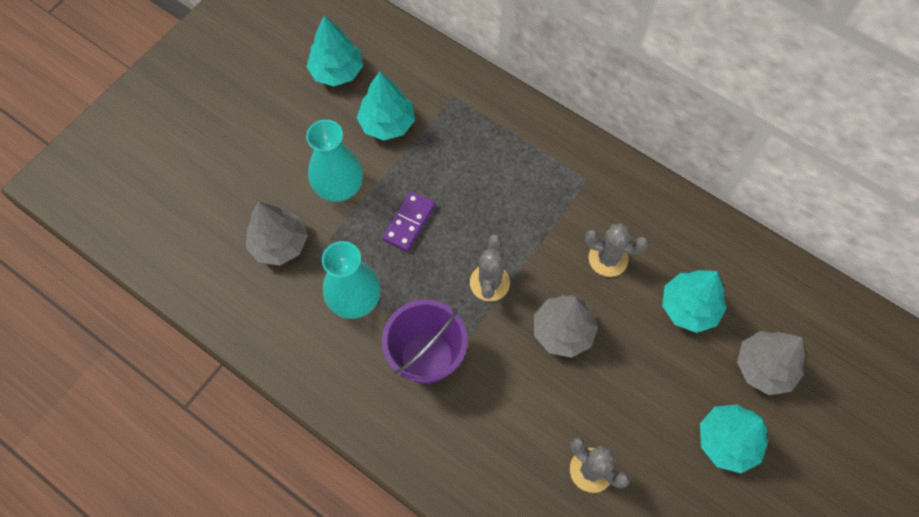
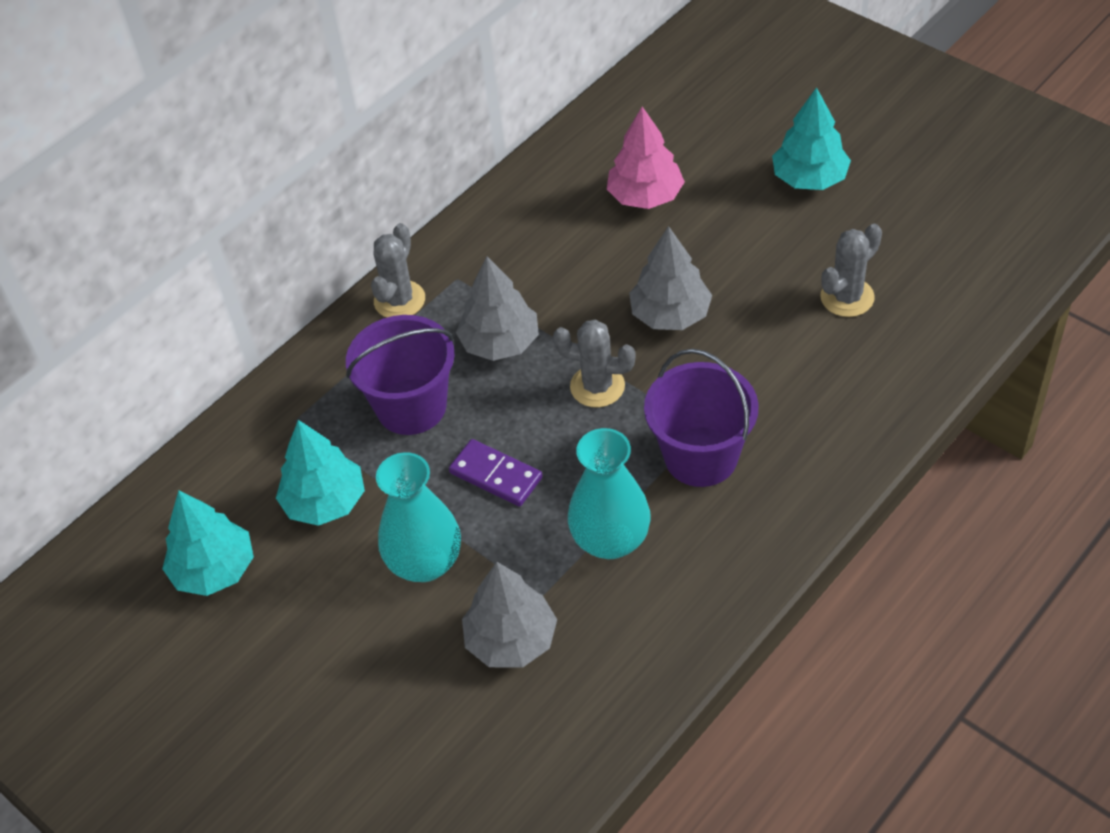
camera: 80 degrees left, 15 degrees down
grey cactus [585,223,648,277] -> grey cactus moved to [371,223,425,318]
turquoise tree [662,270,727,333] -> pink tree [607,106,685,209]
grey tree [737,331,805,395] -> grey tree moved to [456,256,539,361]
none -> purple bucket [346,315,455,435]

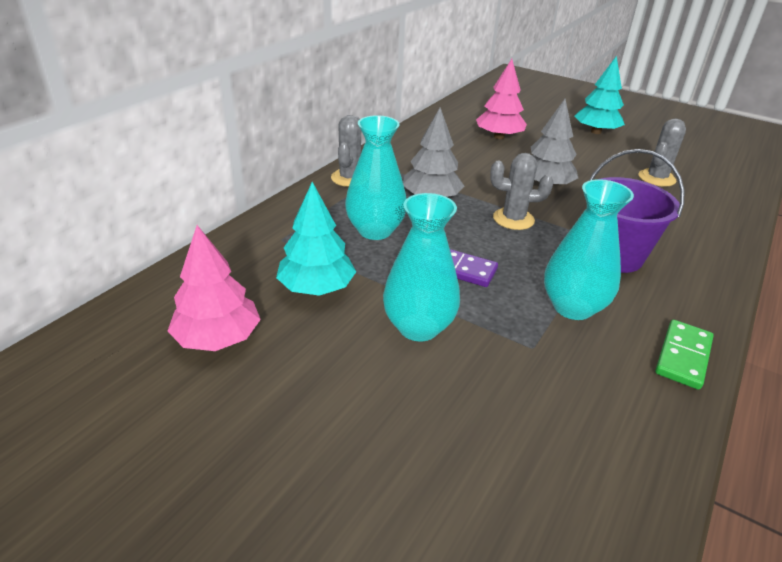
camera: 15 degrees left, 15 degrees down
turquoise tree [162,490,254,596] -> pink tree [168,225,261,351]
purple bucket [346,315,455,435] -> turquoise vase [345,115,406,240]
grey tree [462,562,557,668] -> none
none -> green domino [655,320,714,390]

